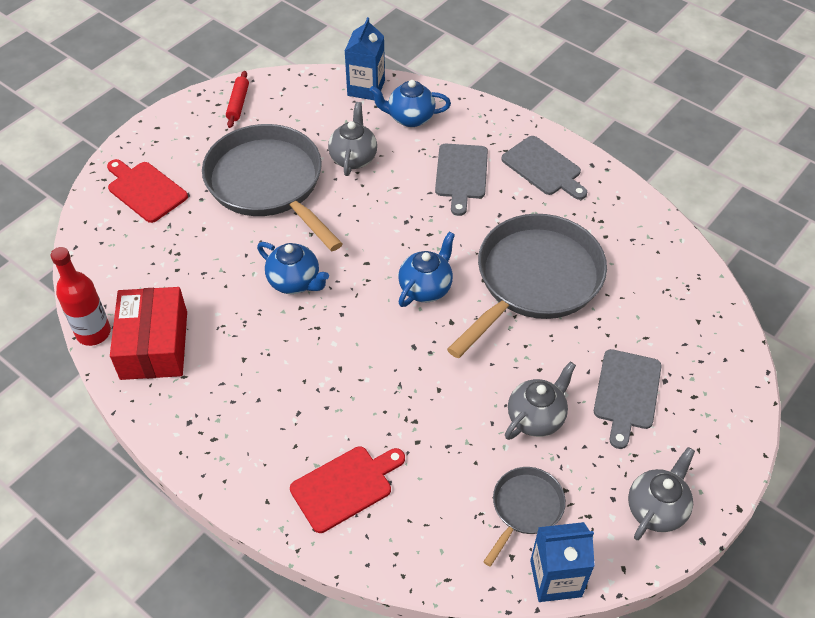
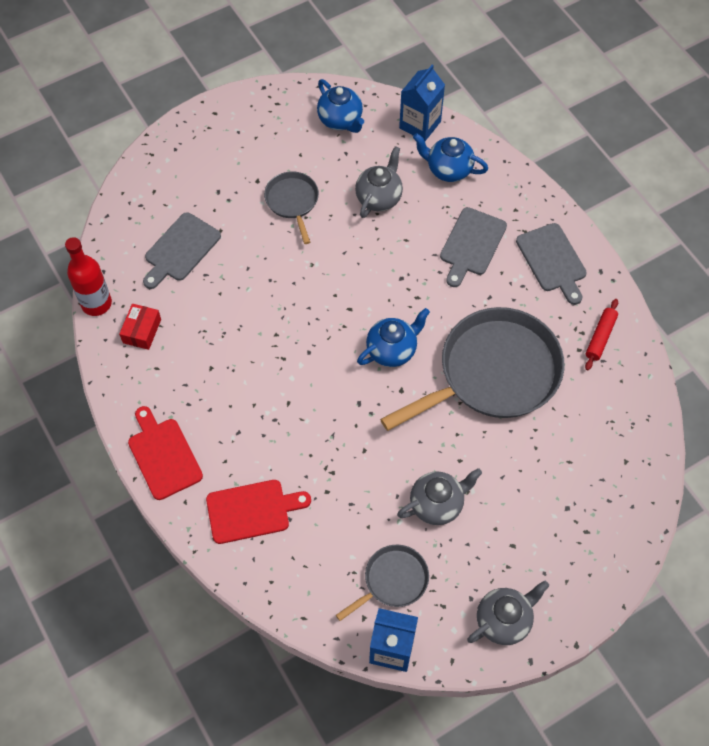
camera: 20 degrees right, 10 degrees up
red cutting board [107,159,188,223] -> red cutting board moved to [128,406,203,500]
red box [110,287,187,380] -> red box [119,304,161,350], size x0.51
grey pan [202,124,343,251] -> grey pan [264,171,319,244], size x0.48
red rolling pin [226,71,249,128] -> red rolling pin moved to [585,299,618,370]
blue teapot [257,242,329,294] -> blue teapot moved to [317,79,364,133]
grey cutting board [594,349,662,449] -> grey cutting board moved to [143,212,221,289]

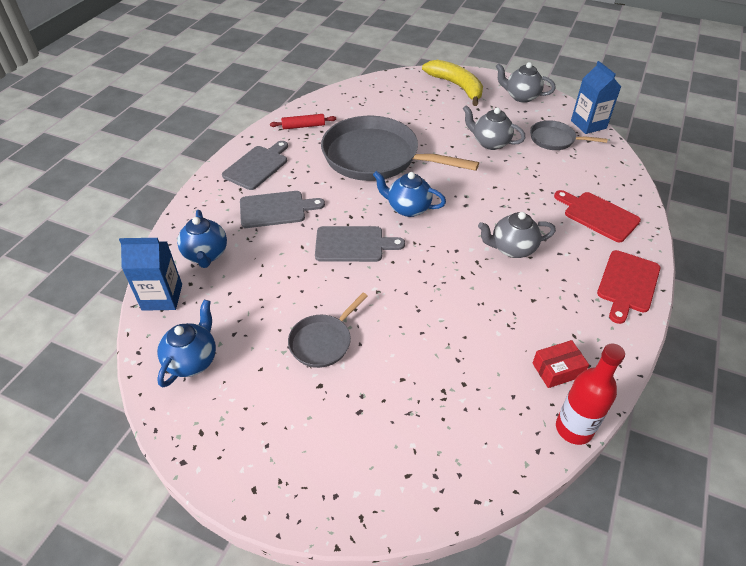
camera: 125 degrees left, 15 degrees down
grey cutting board [143,212,221,289] -> grey cutting board moved to [315,226,405,262]
grey teapot [355,146,403,218] -> grey teapot moved to [478,212,556,258]
none -> yellow banana [422,60,483,106]

